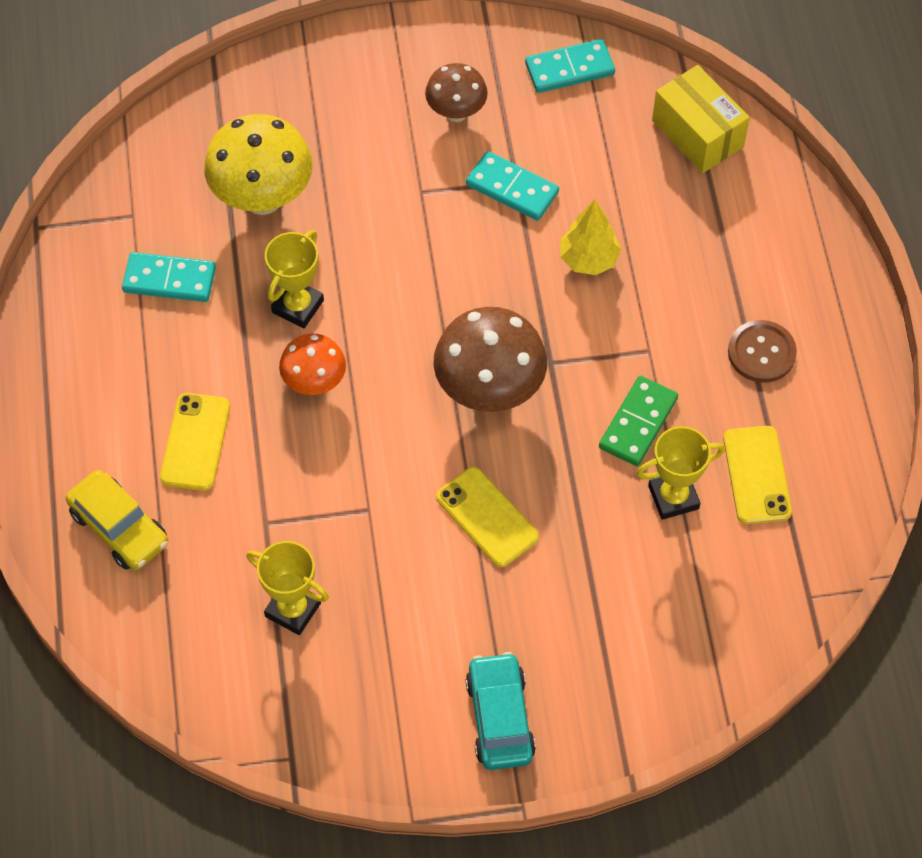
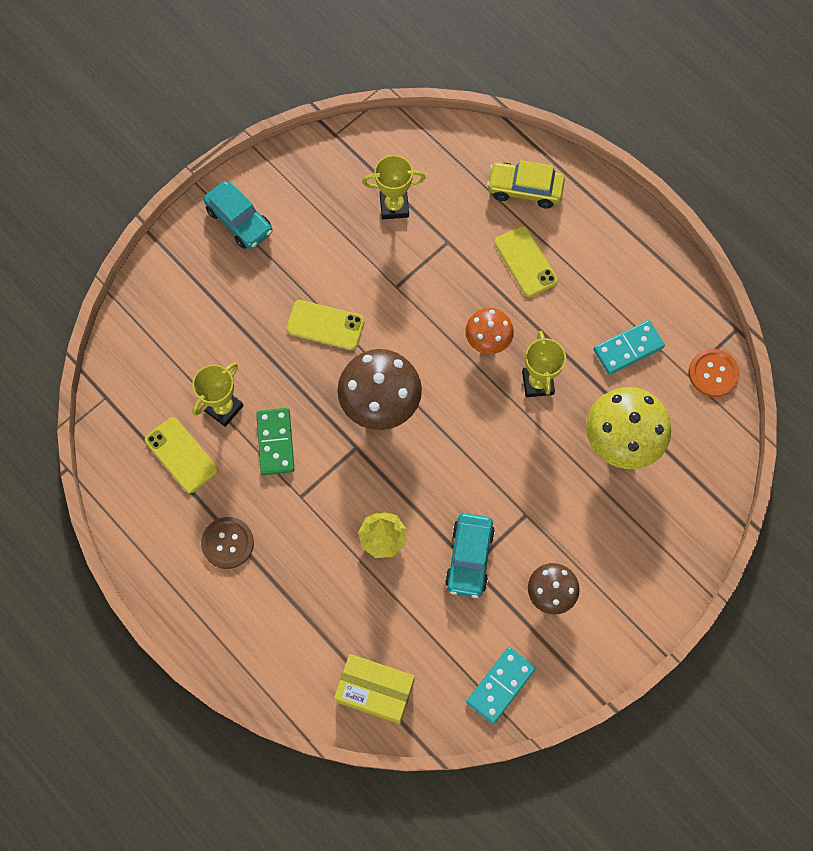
camera: 145 degrees right, 10 degrees up
turquoise domino [466,151,559,221] -> turquoise car [445,513,495,598]
none -> orange button [689,349,740,397]

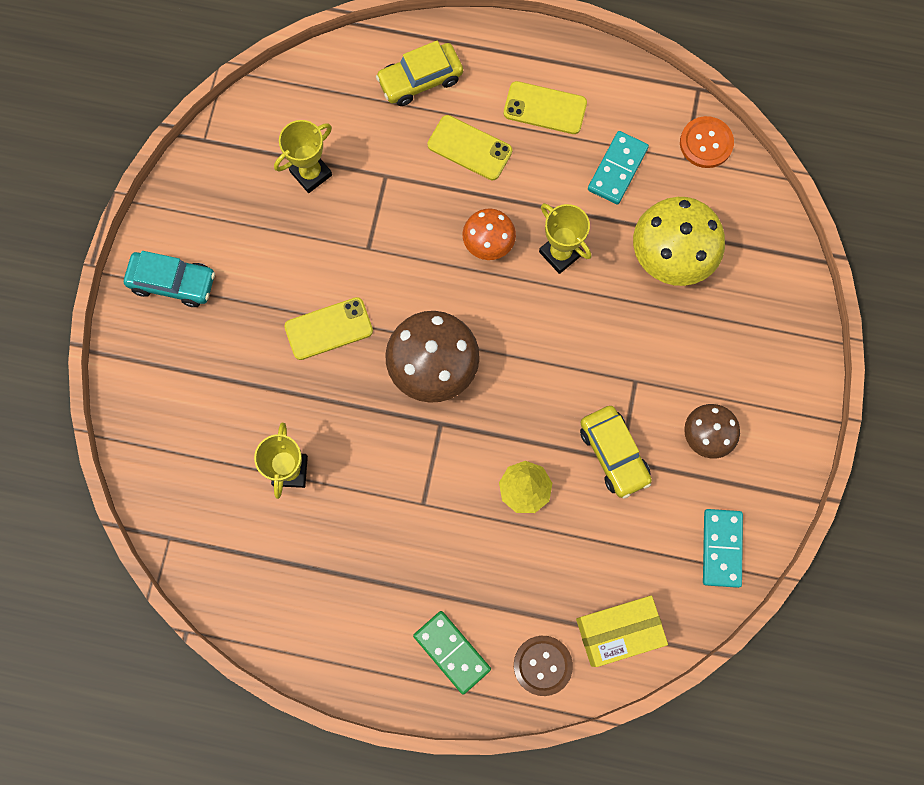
camera: 35 degrees left, 5 degrees up
yellow phone [145,417,218,493] -> yellow phone moved to [504,81,587,134]
brown button [201,517,254,569] -> brown button moved to [514,636,573,696]
green domino [256,408,295,475] -> green domino moved to [413,611,491,695]
turquoise car [445,513,495,598] -> yellow car [580,406,652,499]

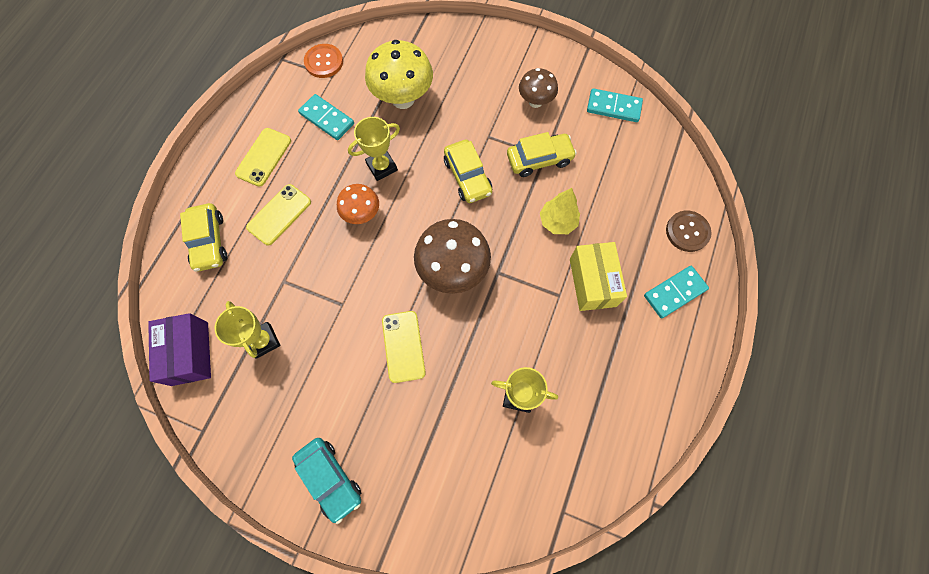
camera: 80 degrees left, 5 degrees down
turquoise car [124,251,215,307] -> turquoise car turned 120 degrees clockwise [292,438,361,524]
green domino [413,611,491,695] -> turquoise domino [644,266,709,318]
yellow box [576,595,668,667] -> yellow box moved to [570,242,627,311]
none -> purple box [148,313,211,386]
none -> yellow car [444,140,492,203]

